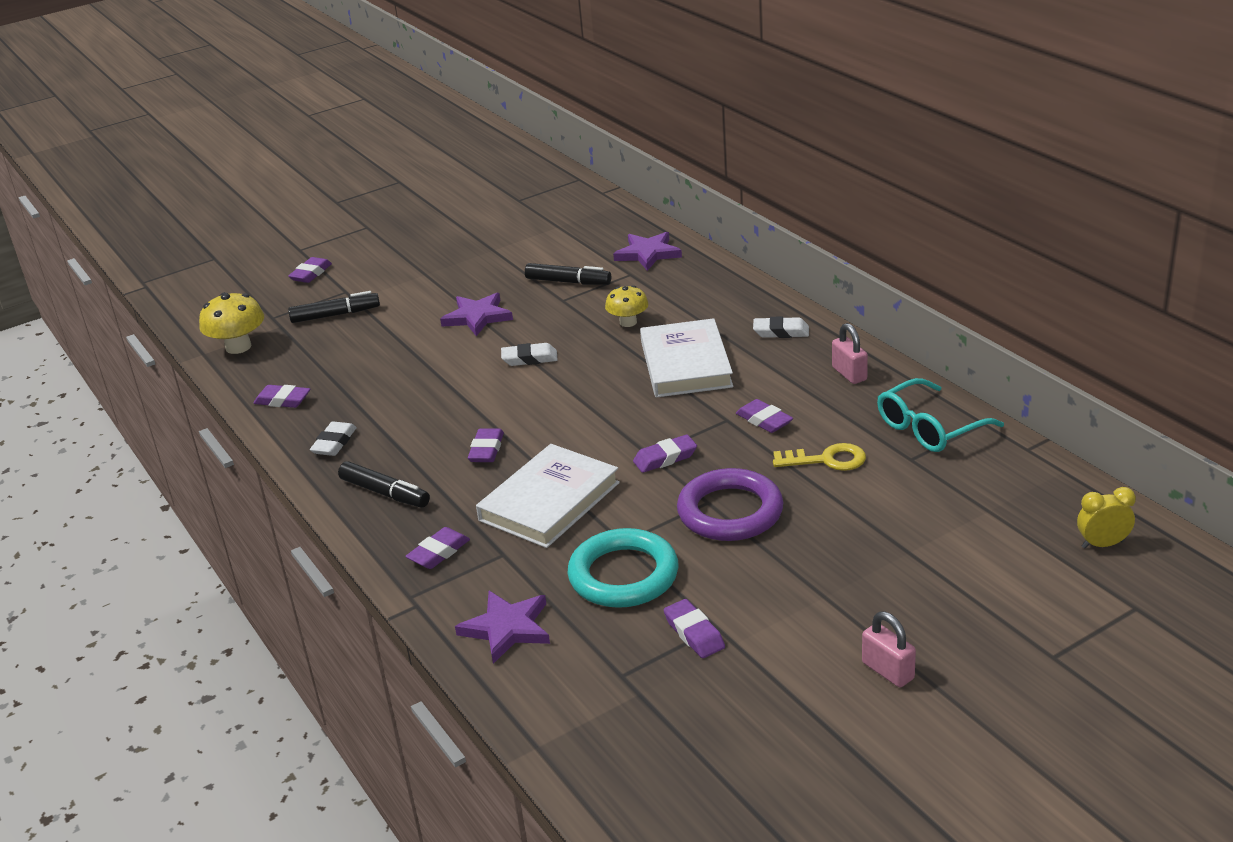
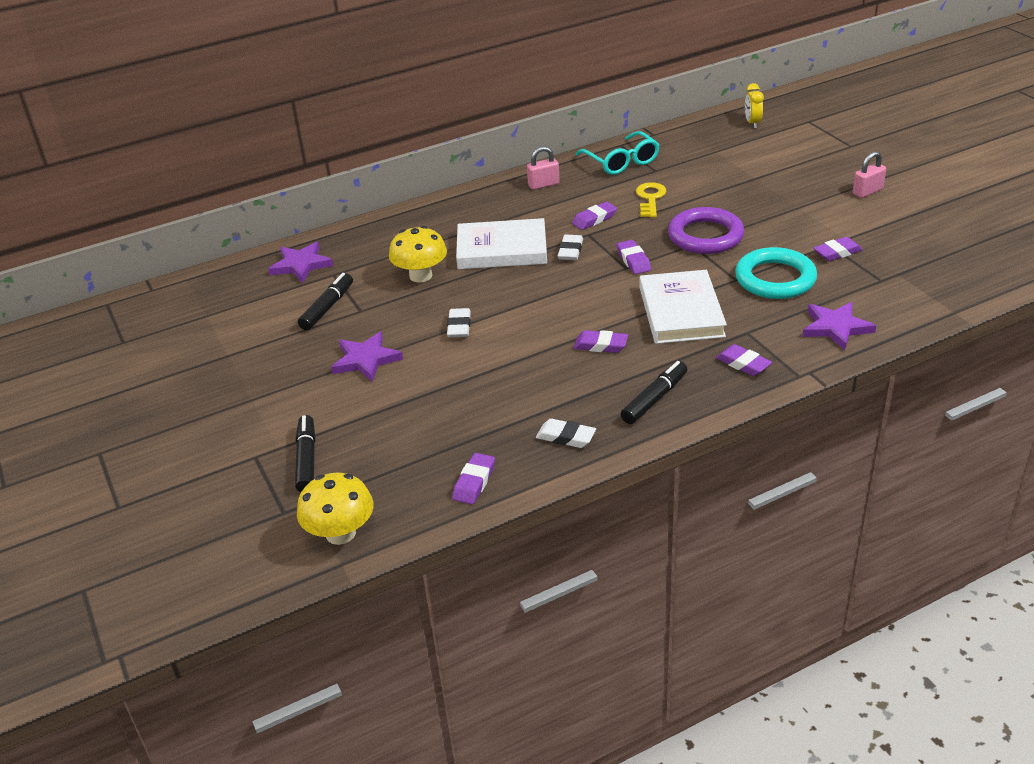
camera: 85 degrees left, 5 degrees up
purple eraser [288,257,332,283] -> none
white book [476,444,620,548] -> white book turned 45 degrees clockwise [640,270,727,344]
yellow mushroom [605,285,649,327] -> yellow mushroom [389,226,447,282], size x1.50
white eraser [753,317,809,338] -> white eraser moved to [558,235,583,260]

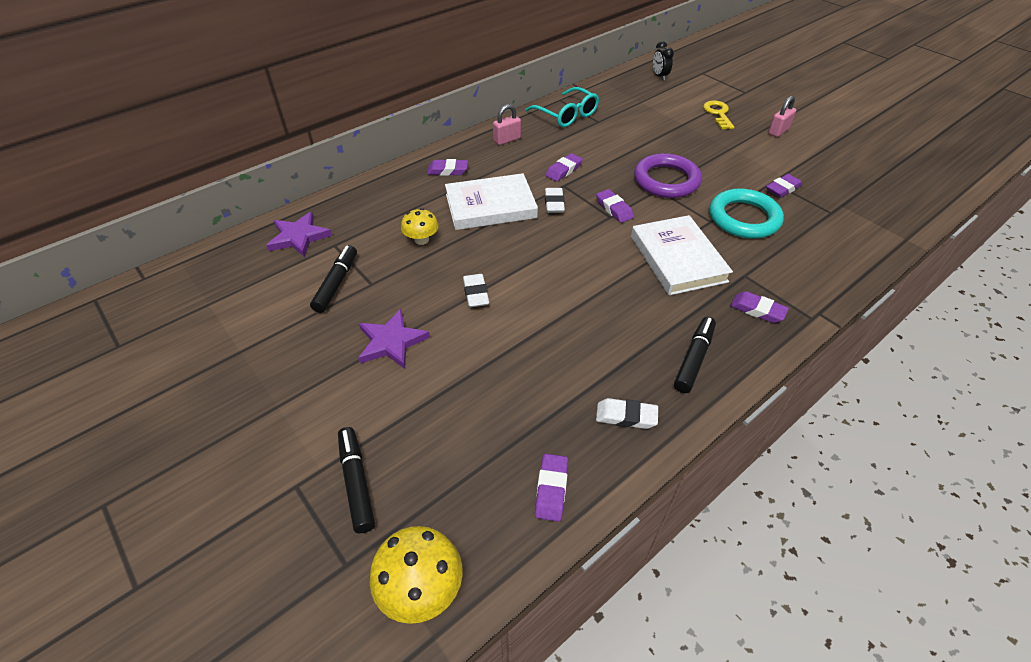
camera: 15 degrees left, 10 degrees up
yellow mushroom [389,226,447,282] -> yellow mushroom [401,208,439,245], size x0.67
purple eraser [574,330,628,353] -> purple eraser moved to [427,159,468,176]
yellow key [636,182,666,217] -> yellow key moved to [703,101,734,129]
yellow clock [745,83,764,129] -> black clock [653,41,674,81]
purple star [802,302,876,350] -> none

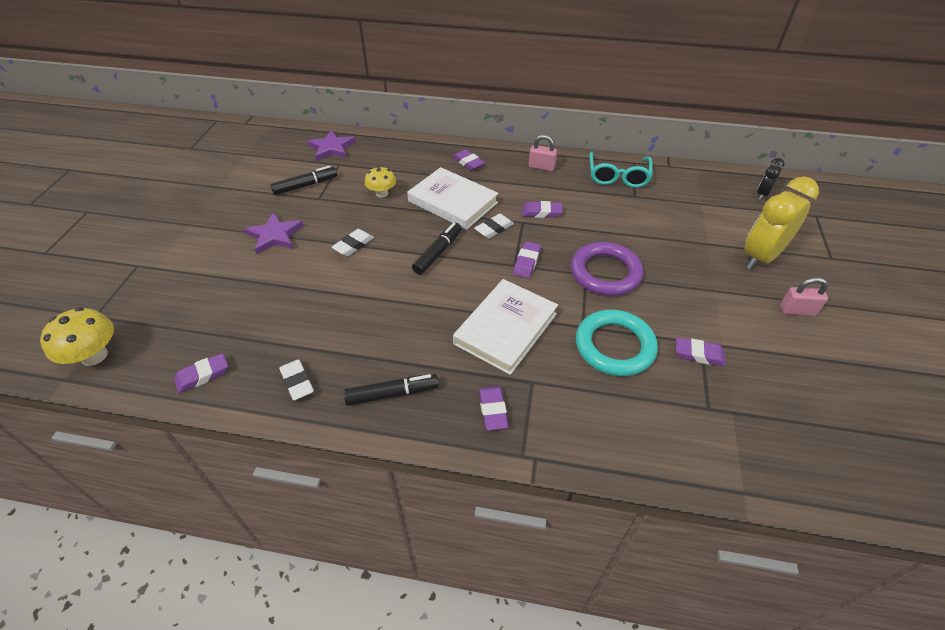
camera: 50 degrees right, 0 degrees up
black marker [338,427,375,533] -> black marker moved to [412,223,462,275]
yellow key [703,101,734,129] -> yellow clock [744,177,819,270]

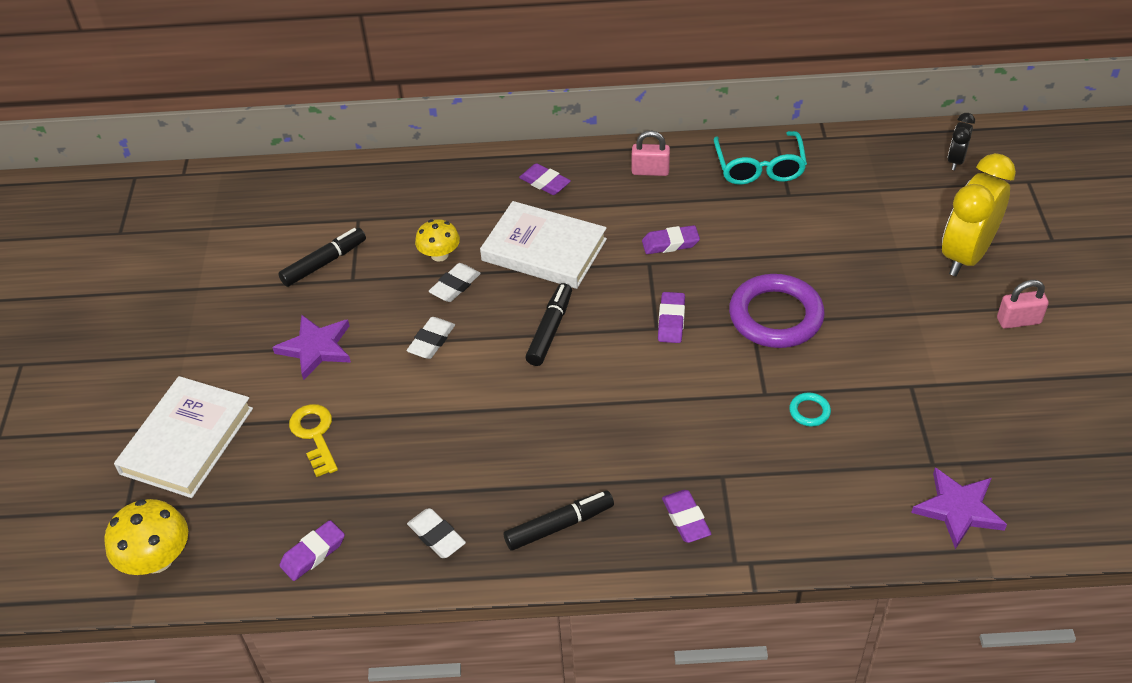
camera: 10 degrees left, 0 degrees up
purple star [307,130,356,161] -> purple star moved to [911,468,1007,549]
white book [453,279,558,375] -> white book moved to [114,376,253,498]
white eraser [474,214,514,239] -> white eraser moved to [429,263,481,302]
turquoise ring [576,310,658,376] -> turquoise ring [789,393,831,427], size x0.41
purple eraser [676,337,726,366] -> none
none -> yellow key [289,404,338,477]

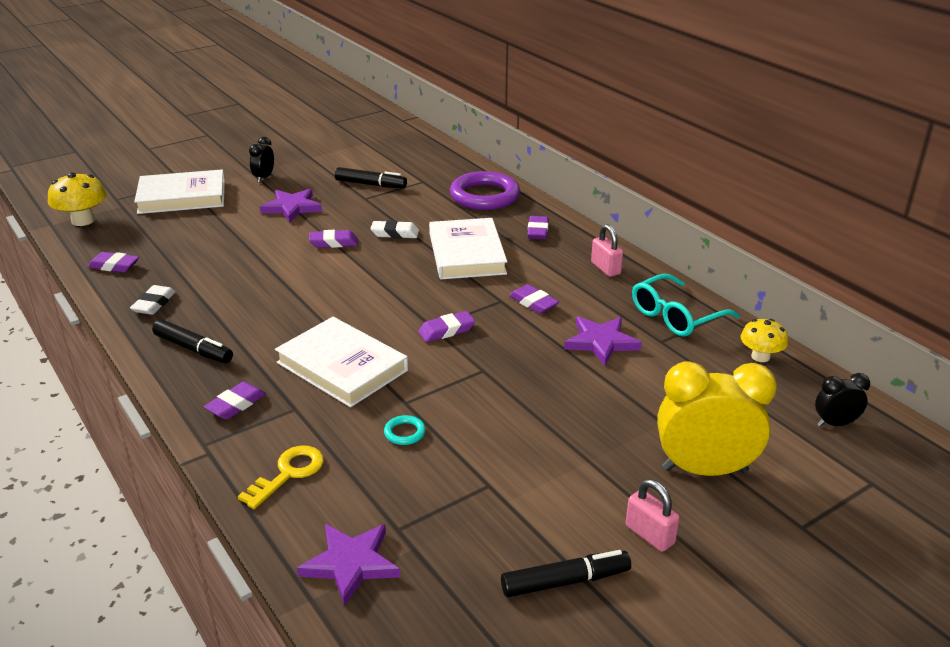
camera: 55 degrees right, 15 degrees down
yellow key [289,404,338,477] -> yellow key moved to [238,446,324,509]
white eraser [406,317,455,359] -> purple eraser [309,230,357,248]
yellow mushroom [415,219,460,262] -> yellow mushroom moved to [741,319,788,362]
black marker [525,283,572,366] -> black marker moved to [501,550,631,597]
purple ring [729,274,825,348] -> purple ring moved to [450,171,520,210]
none -> black clock [249,137,274,183]
none -> white book [275,317,408,407]
none -> purple star [564,317,642,366]

